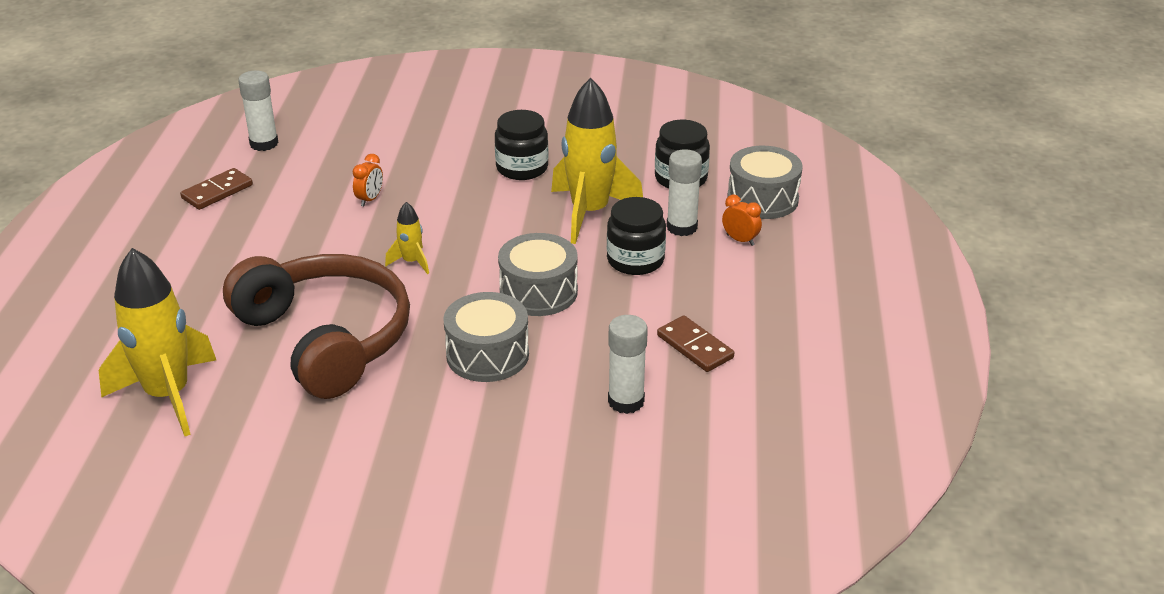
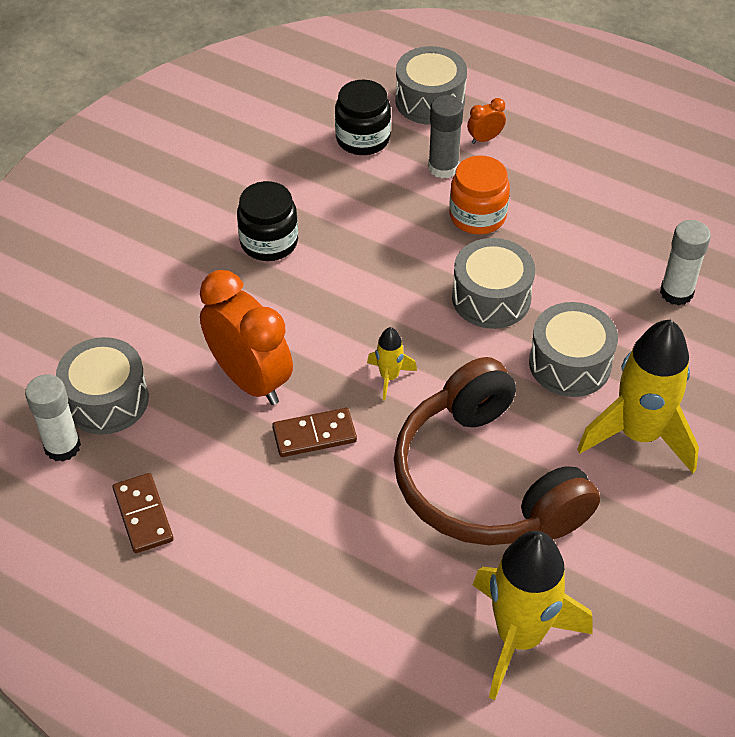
camera: 65 degrees left, 15 degrees up
brown headphones [223,254,410,399] -> brown headphones turned 105 degrees counterclockwise [394,357,600,545]
orange clock [352,154,383,206] -> orange clock [200,270,293,405], size x2.38
yellow rocket [551,78,643,244] -> yellow rocket moved to [577,320,699,473]
black jar [607,197,666,275] -> orange jar [449,156,510,234]
brown domino [657,316,734,372] -> brown domino moved to [272,408,357,457]
white glue stick [667,149,702,236] -> grey glue stick [428,95,464,178]
none -> grey drum [56,337,149,434]

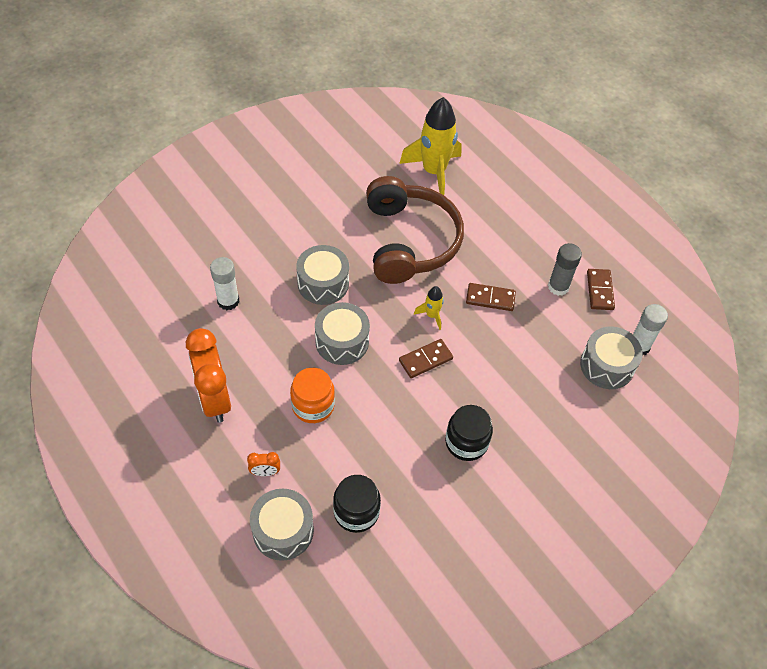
camera: 160 degrees left, 5 degrees up
orange clock [200,270,293,405] -> orange clock moved to [186,328,231,423]
grey glue stick [428,95,464,178] -> grey glue stick moved to [548,243,582,296]
yellow rocket [577,320,699,473] -> none
none -> brown domino [399,339,453,378]

